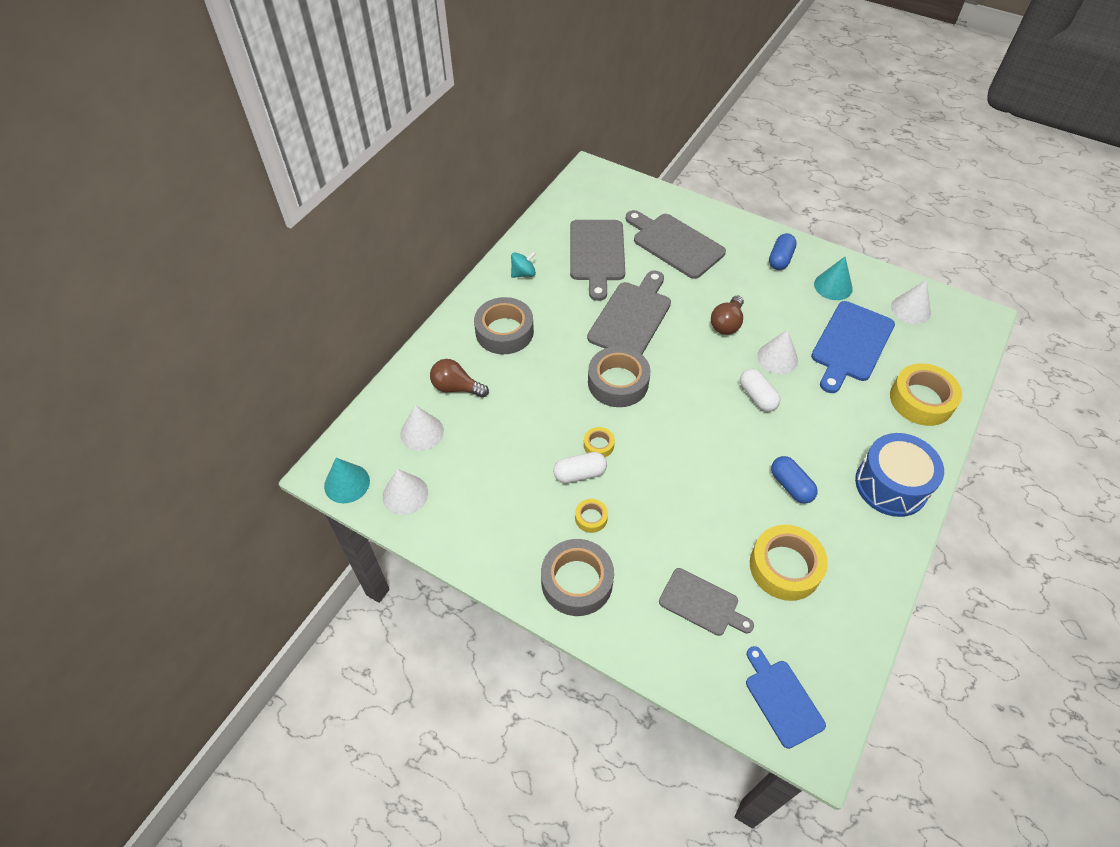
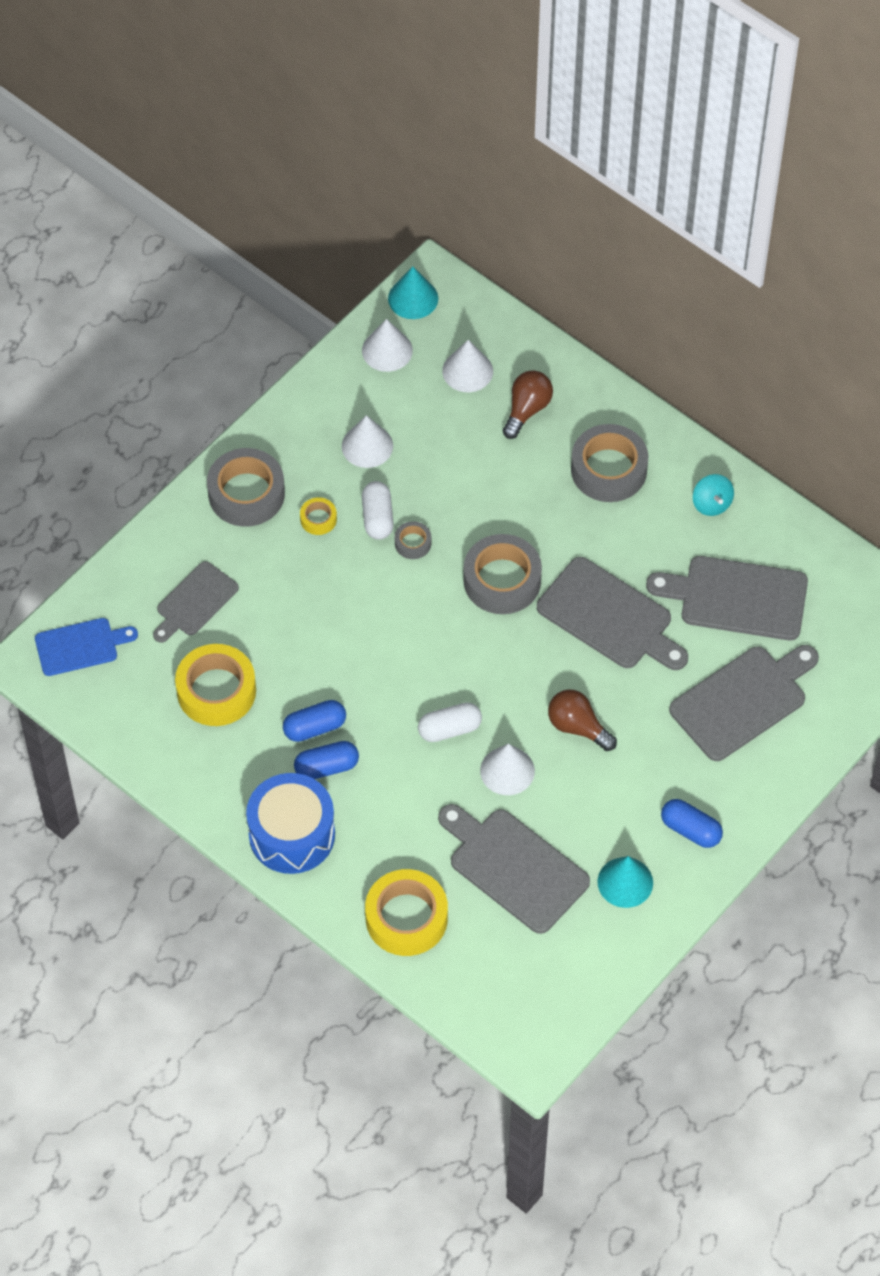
camera: 100 degrees right, 5 degrees up
yellow tape [584,427,615,457] -> grey tape [395,521,431,559]
blue cutting board [811,301,895,393] -> grey cutting board [438,804,590,934]
white cone [891,280,931,324] -> white cone moved to [342,415,393,468]
none -> blue capsule [294,741,359,779]

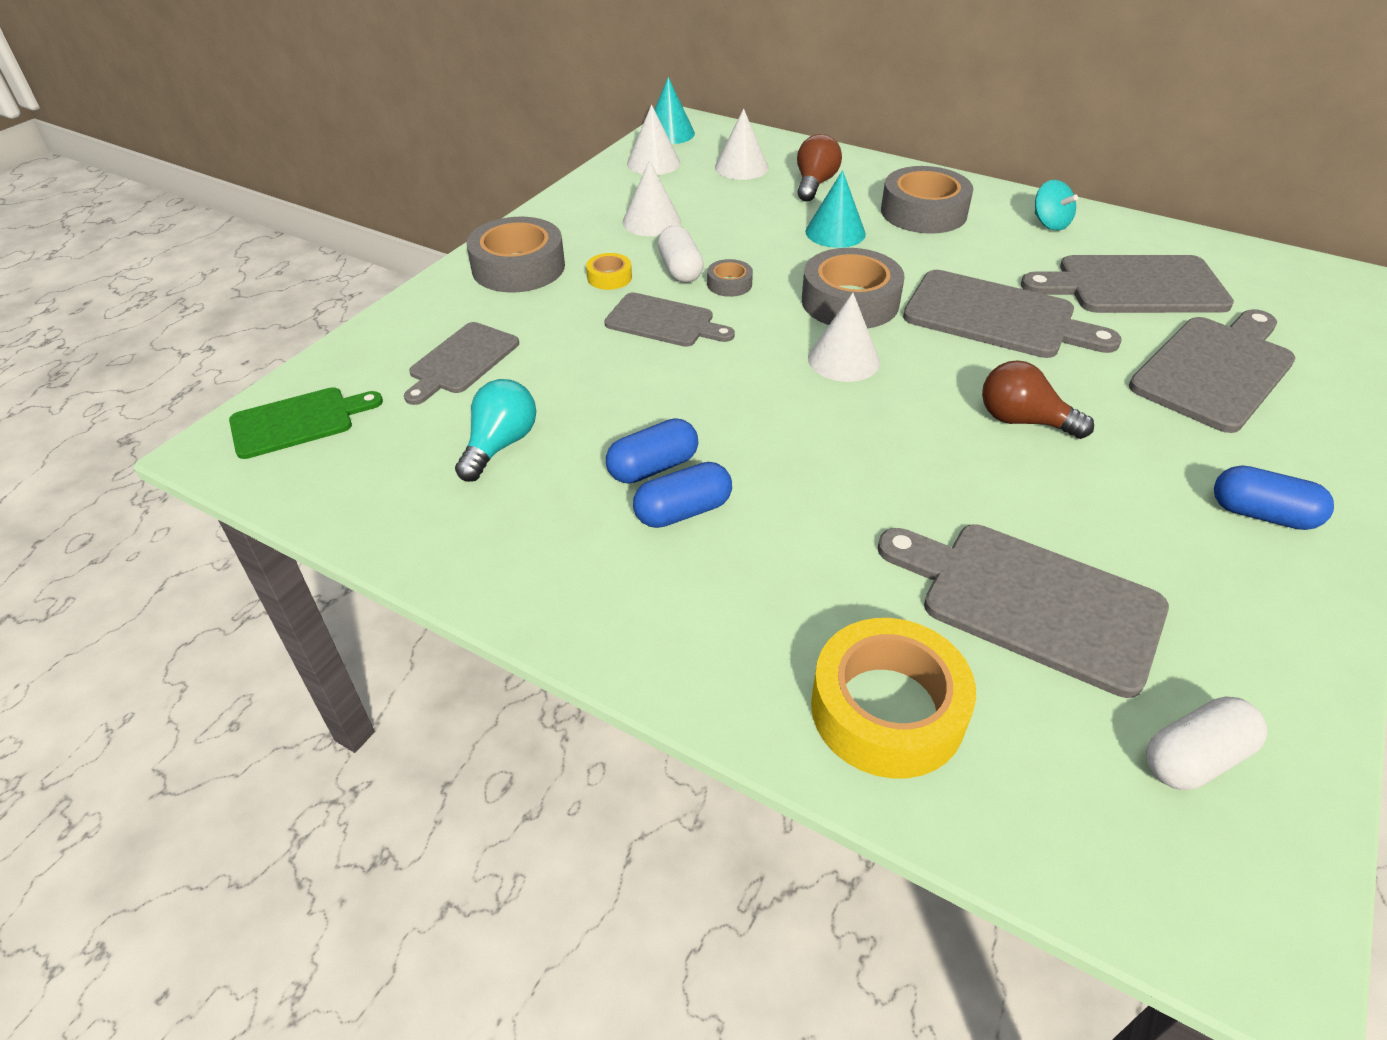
camera: 10 degrees left, 15 degrees down
blue cutting board [35,618,138,676] -> green cutting board [229,387,383,459]
yellow tape [175,644,256,726] -> turquoise light bulb [455,379,536,482]
blue drum [246,773,335,874] -> none
white capsule [418,702,482,742] -> white capsule moved to [1146,697,1267,790]
white cone [480,743,535,795] -> white cone moved to [808,293,880,382]
turquoise cone [597,856,653,908] -> turquoise cone moved to [805,170,866,248]
none -> grey cutting board [604,292,735,347]

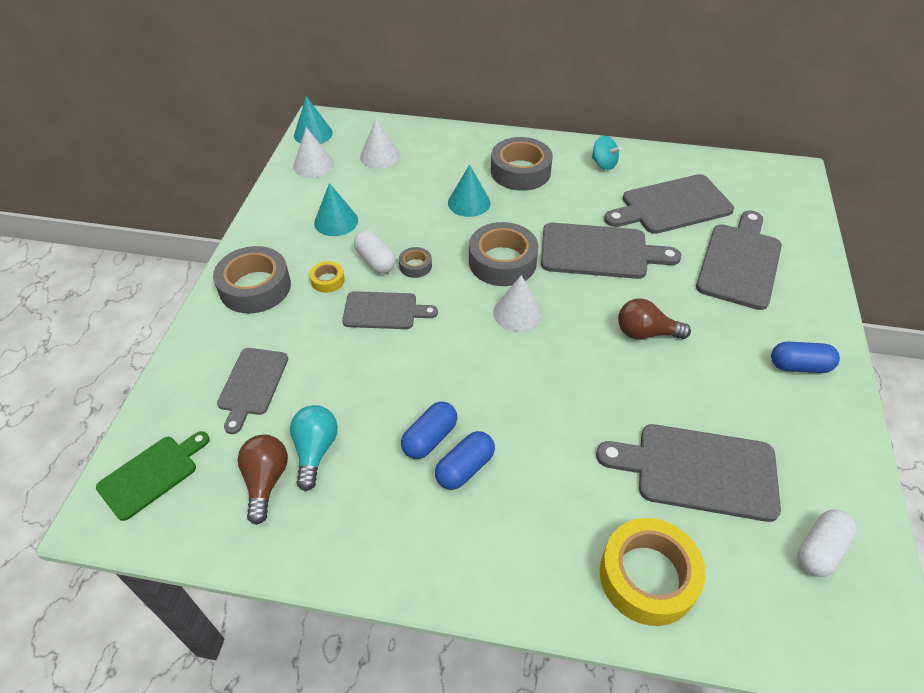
camera: 20 degrees left, 5 degrees up
white cone [622,160,681,236] -> turquoise cone [314,183,358,236]
brown light bulb [797,134,842,201] -> brown light bulb moved to [238,434,288,525]

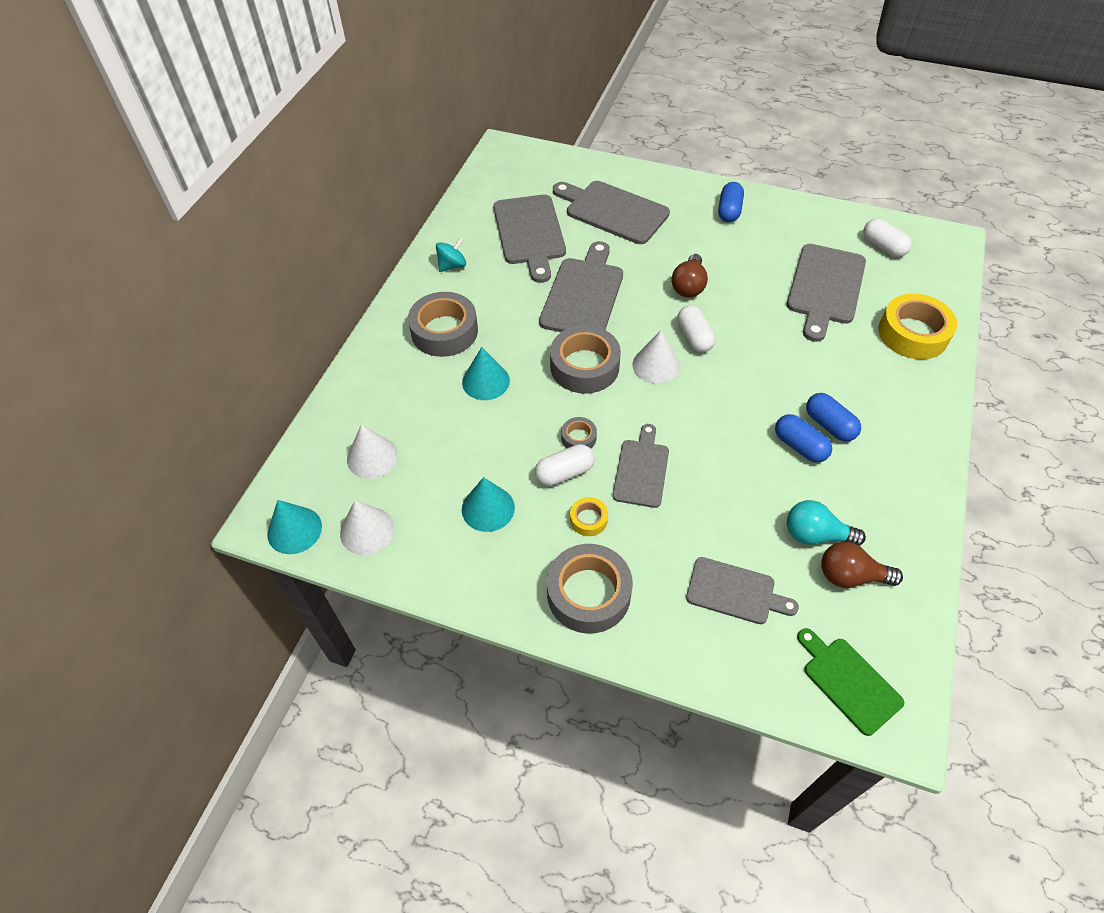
camera: 80 degrees left, 5 degrees up
none -> white capsule [677,305,715,352]

